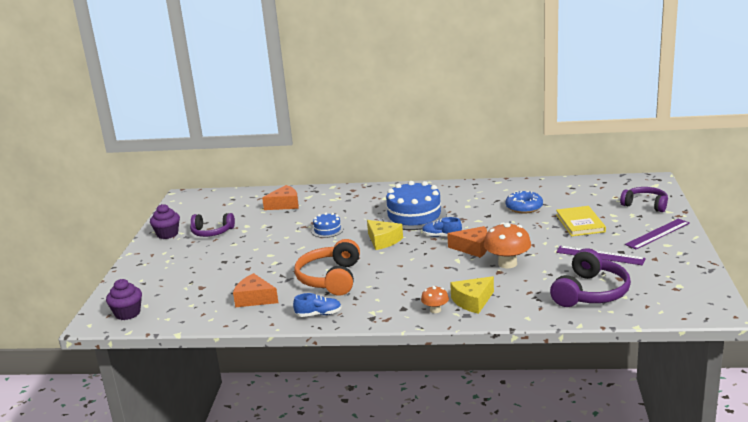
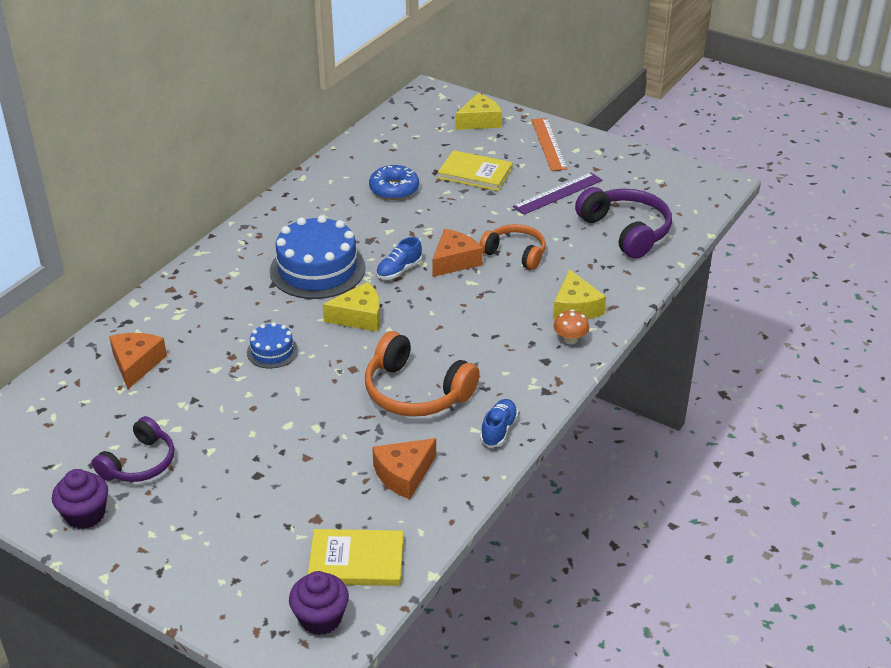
camera: 65 degrees left, 15 degrees up
orange mushroom [484,223,531,268] -> orange headphones [479,224,546,270]
purple headphones [620,187,668,212] -> yellow cheese [456,93,502,130]
purple ruler [625,219,690,249] -> orange ruler [531,118,568,171]
none -> yellow book [308,529,404,586]

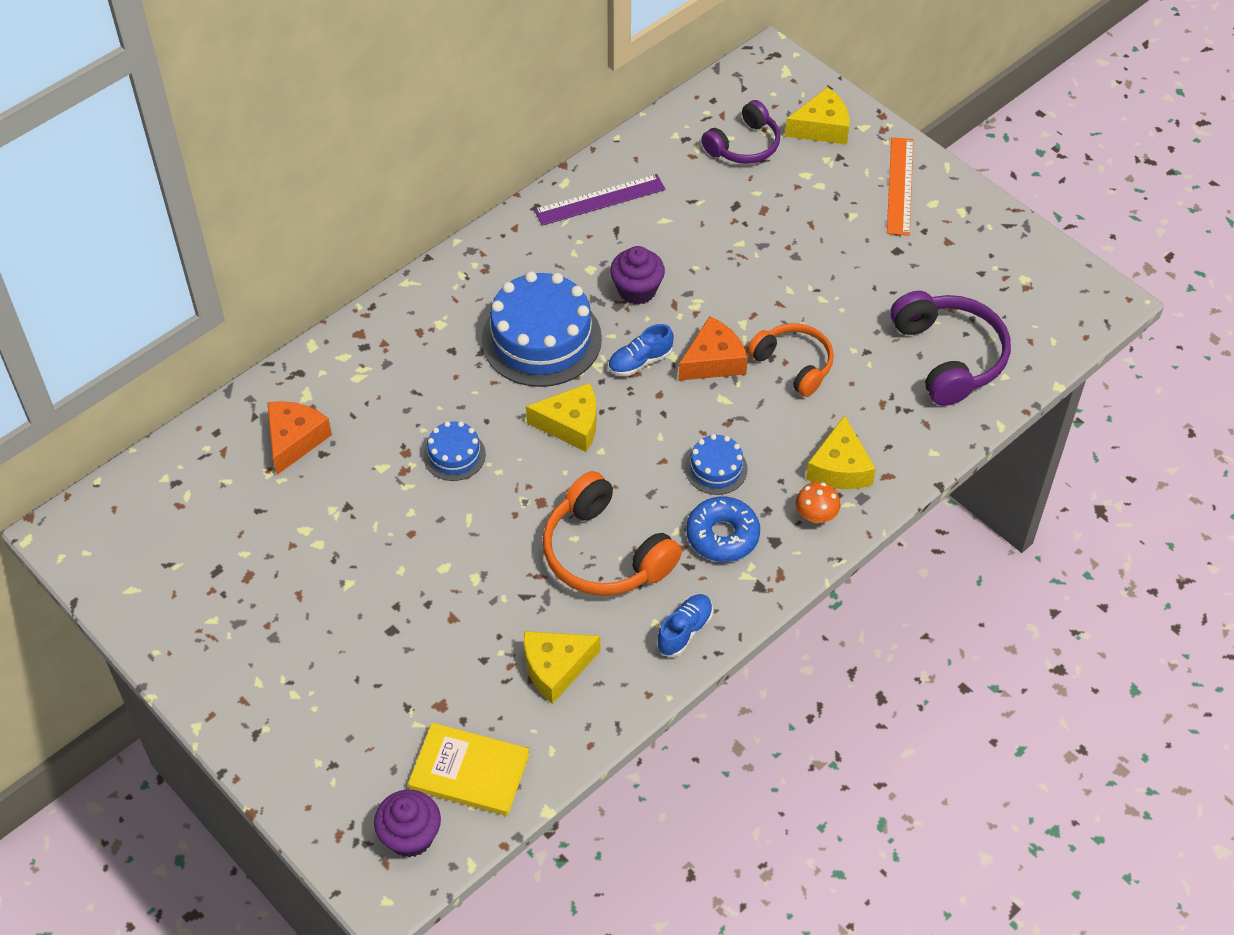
camera: 15 degrees right, 15 degrees up
purple cupcake [52,469,108,529] -> purple cupcake moved to [610,246,665,305]
purple headphones [92,416,174,482] -> purple headphones moved to [701,100,780,164]
blue donut [369,165,419,200] -> blue donut moved to [686,497,760,562]
orange cheese [372,438,436,499] -> yellow cheese [524,631,600,704]
yellow book [438,150,513,191] -> none
purple ruler [513,173,602,215] -> purple ruler moved to [534,174,665,226]
none -> blue cake [685,434,748,495]

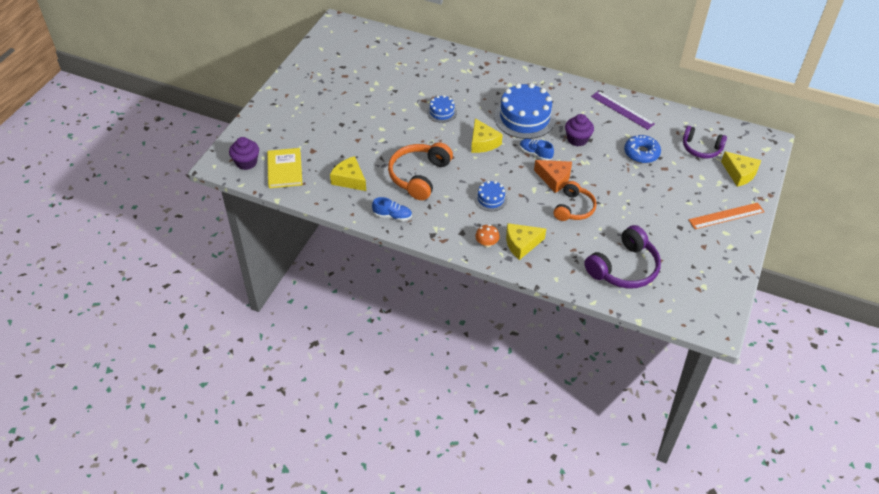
camera: 65 degrees right, 5 degrees down
orange cheese [267,401,332,475] -> none
blue donut [686,497,760,562] -> blue donut moved to [624,135,661,163]

